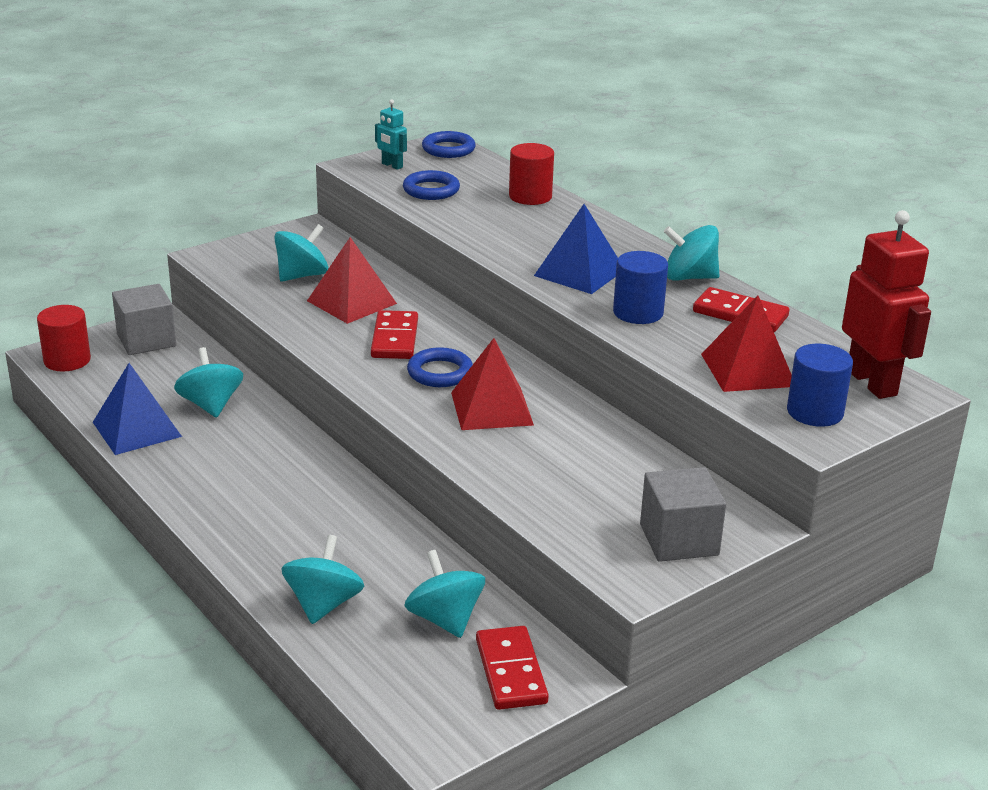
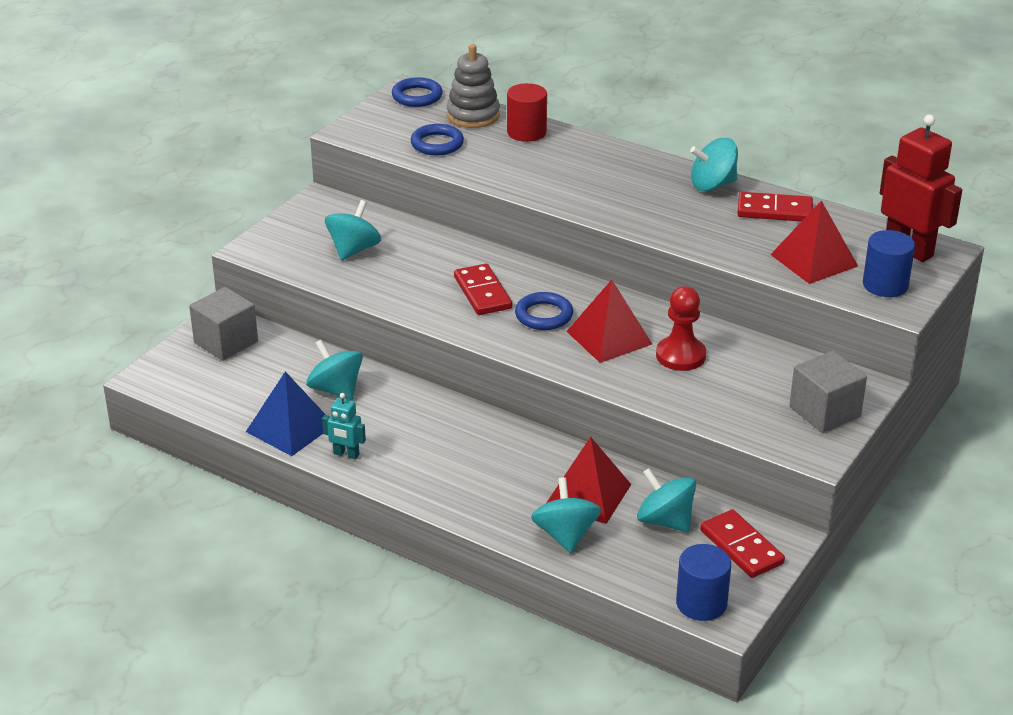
camera: 20 degrees left, 5 degrees up
red cylinder [37,305,91,372] -> none
red pyramid [307,237,397,324] -> red pyramid moved to [547,436,631,524]
turquoise robot [375,99,407,170] -> turquoise robot moved to [322,393,366,459]
blue pyramid [534,204,618,294] -> none
blue cylinder [613,251,668,324] -> blue cylinder moved to [676,544,731,621]
none -> grey stacking toy [447,44,500,128]
none -> red pawn [656,286,706,371]

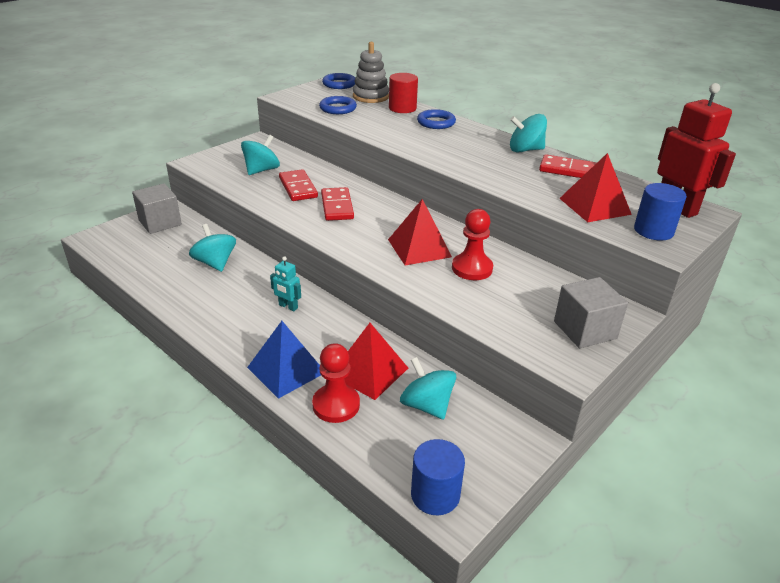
camera: 10 degrees right, 0 degrees up
blue pyramid [246,371,326,456] -> blue pyramid moved to [247,321,321,399]
turquoise robot [322,393,366,459] -> turquoise robot moved to [270,256,301,311]
blue ring [515,292,573,330] -> blue ring moved to [417,109,456,129]
turquoise spinning top [531,477,601,553] -> red pawn [312,343,360,423]
red domino [700,509,785,578] -> red domino moved to [279,169,318,201]

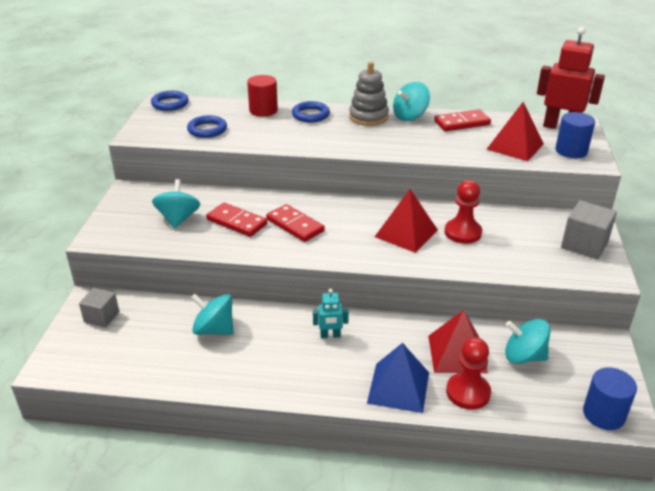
camera: 35 degrees left, 0 degrees up
grey cube [132,183,182,234] -> grey cube [79,288,119,328], size x0.66
grey stacking toy [353,42,389,103] -> grey stacking toy moved to [349,62,389,126]

